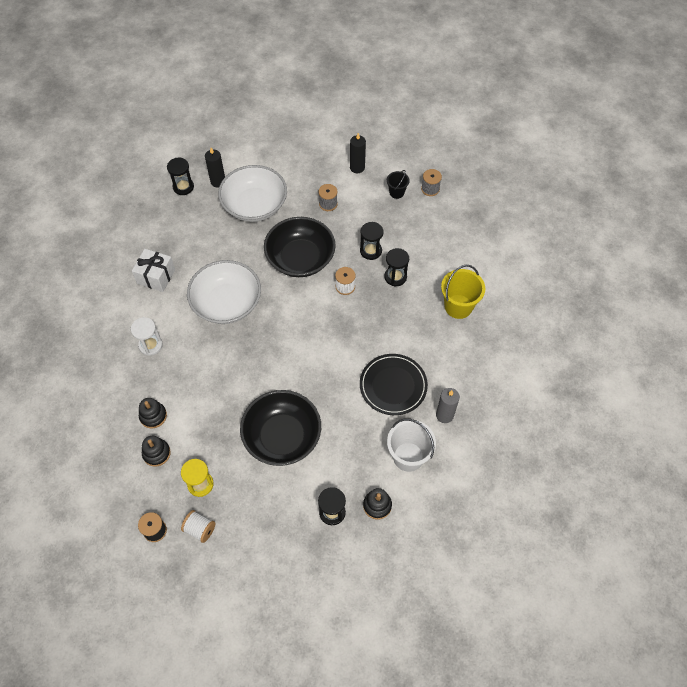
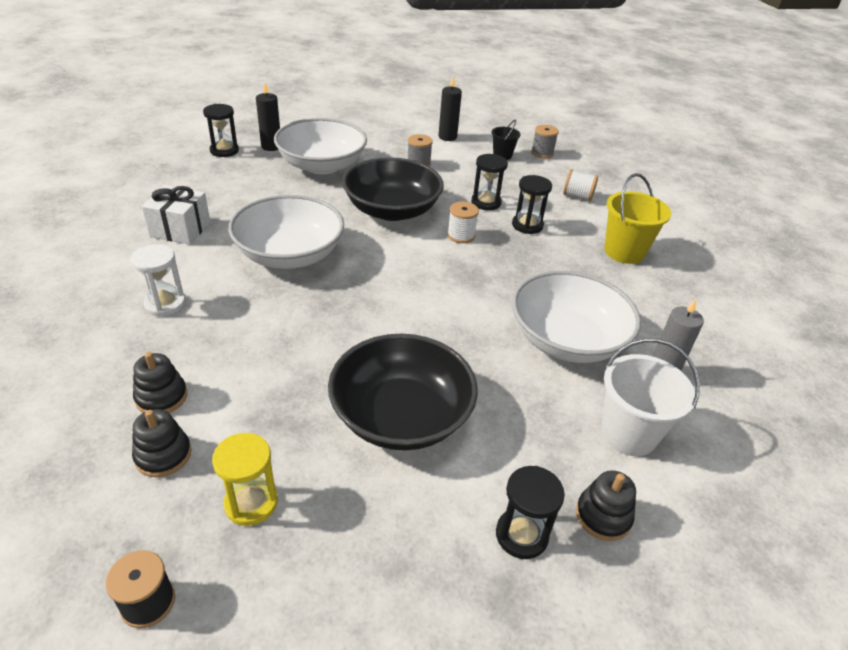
camera: 10 degrees left, 20 degrees down
white spool [181,510,215,543] -> white spool moved to [563,169,598,201]
black plate [360,354,428,415] -> white bowl [512,271,641,363]

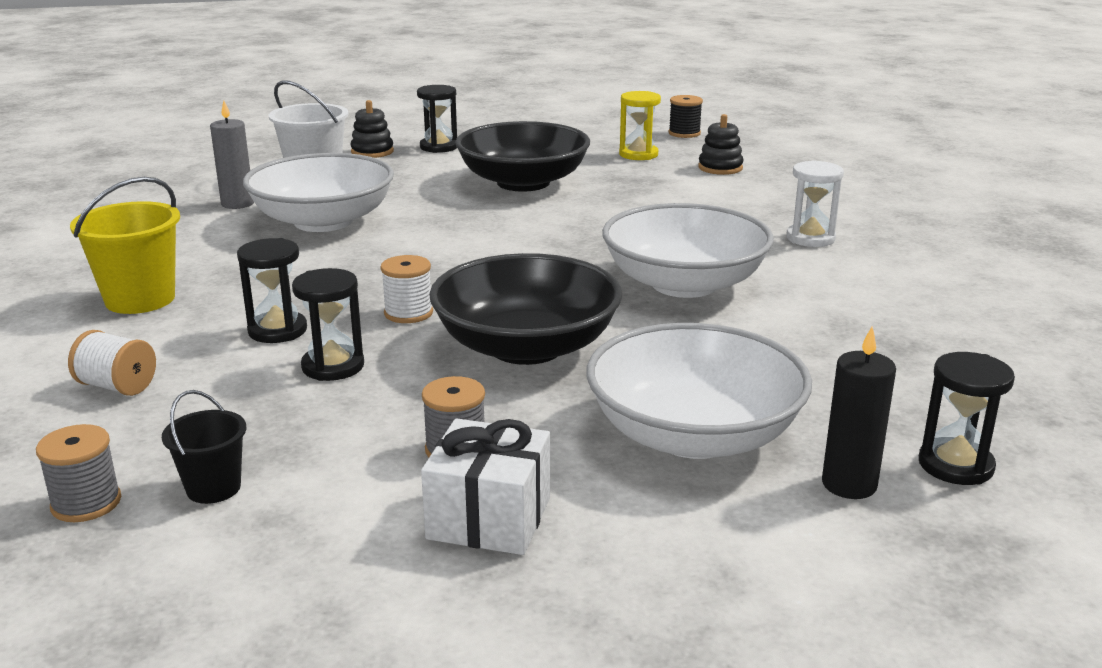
camera: 175 degrees left, 15 degrees down
black stacking toy [133,352,187,413] -> none
white gift [142,185,210,245] -> white gift moved to [421,418,550,555]
black candle [438,76,462,141] -> none

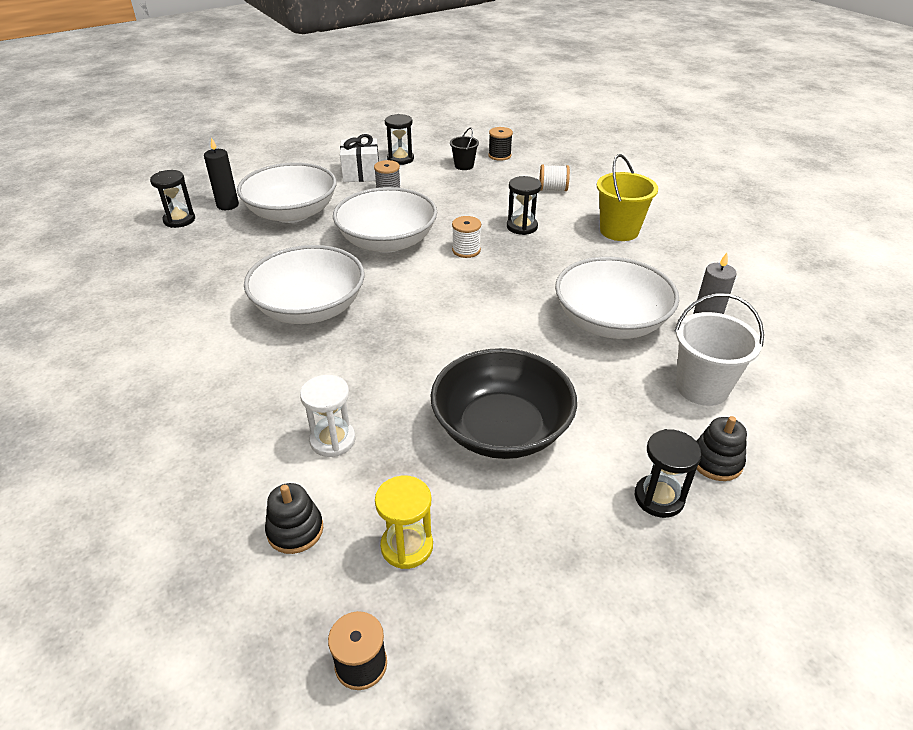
camera: 160 degrees right, 15 degrees up
grey spool [36,424,121,522] -> black spool [488,127,513,161]
black hourglass [292,268,364,381] -> black hourglass moved to [385,114,414,165]
black bowl [429,253,622,365] -> white bowl [333,187,437,253]
white hourglass [786,160,844,247] -> white hourglass moved to [300,375,356,457]

